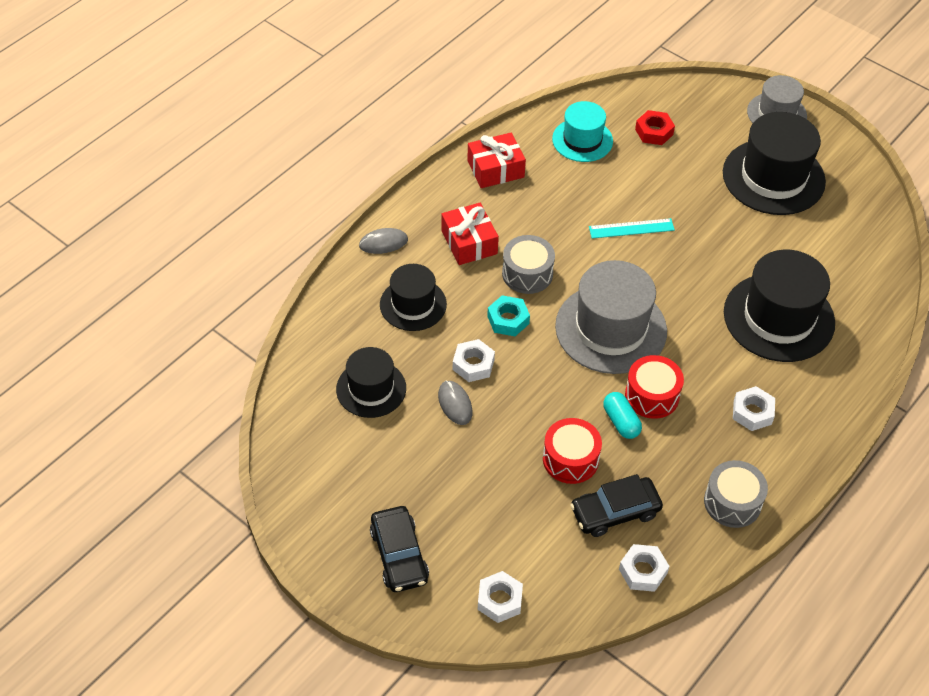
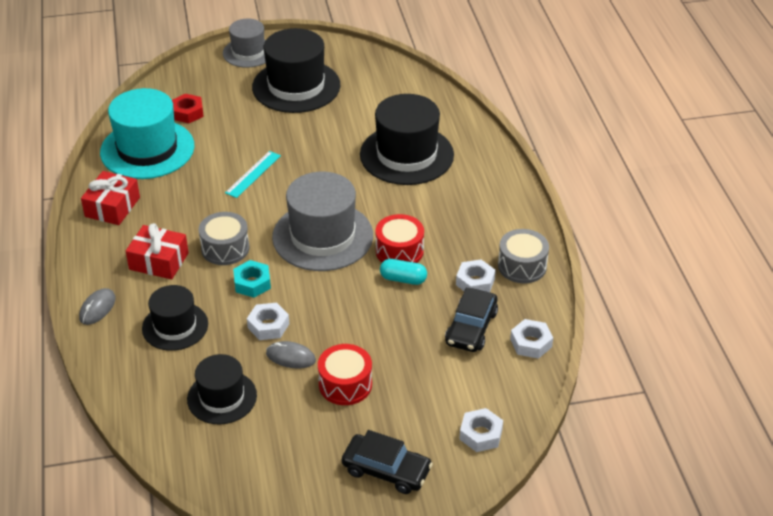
camera: 50 degrees left, 10 degrees down
red drum [543,418,602,484] -> red drum moved to [318,344,372,405]
turquoise hat [552,101,613,162] -> turquoise hat [100,88,195,179], size x1.65
white nut [733,386,775,431] -> white nut moved to [456,260,496,292]

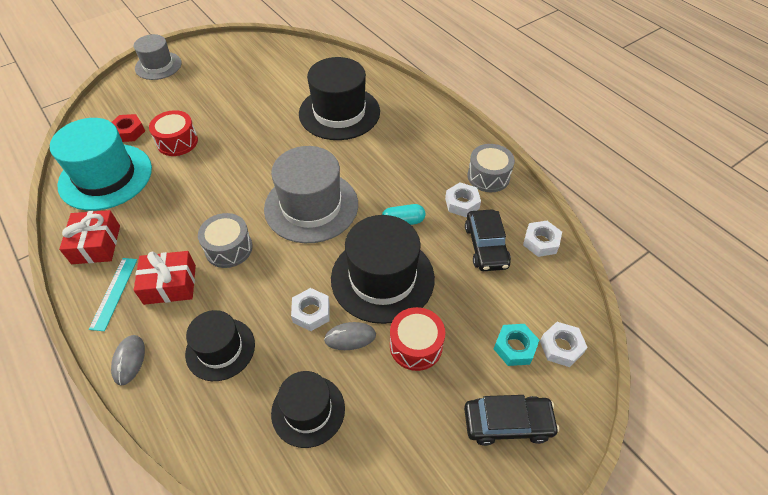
camera: 25 degrees left, 10 degrees up
turquoise ruler [225,151,281,198] -> turquoise ruler moved to [89,258,137,331]
turquoise nut [233,260,271,298] -> turquoise nut moved to [494,324,539,366]
black hat [252,28,341,113] -> black hat moved to [331,215,435,324]
red drum [375,214,424,263] -> red drum moved to [149,110,198,156]

